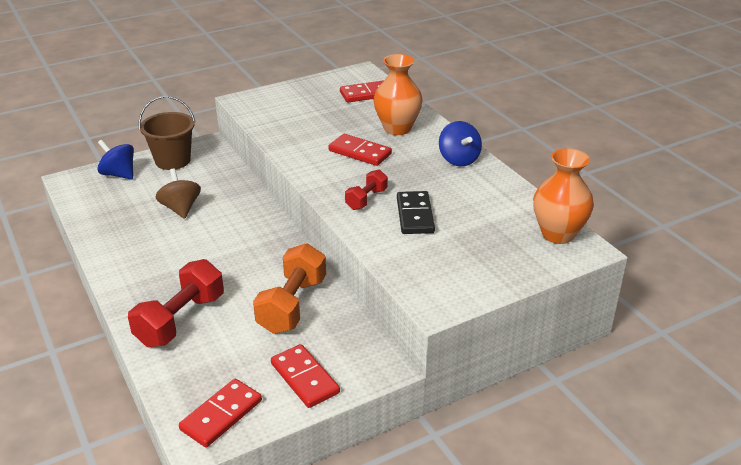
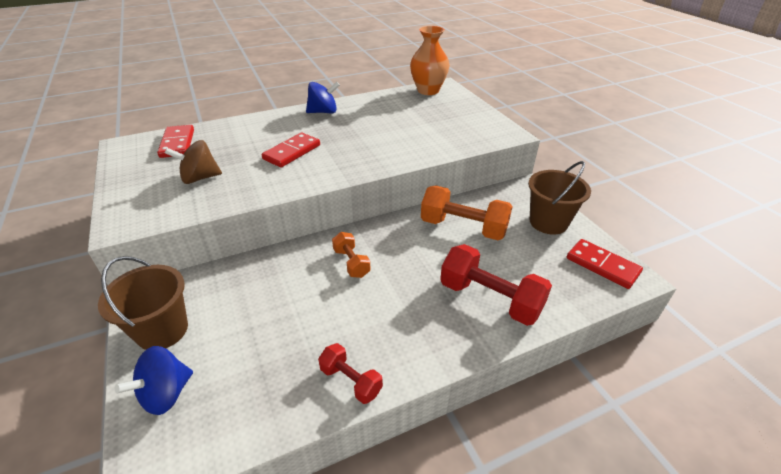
camera: 85 degrees left, 5 degrees up
brown spinning top [155,168,201,219] -> brown spinning top moved to [165,140,222,184]
red domino [271,344,340,408] -> brown bucket [528,161,591,235]
red dumbbell [345,170,388,210] -> red dumbbell moved to [318,343,383,404]
orange vase [374,54,423,135] -> none
black domino [397,191,435,234] -> none
none -> orange dumbbell [332,232,371,278]

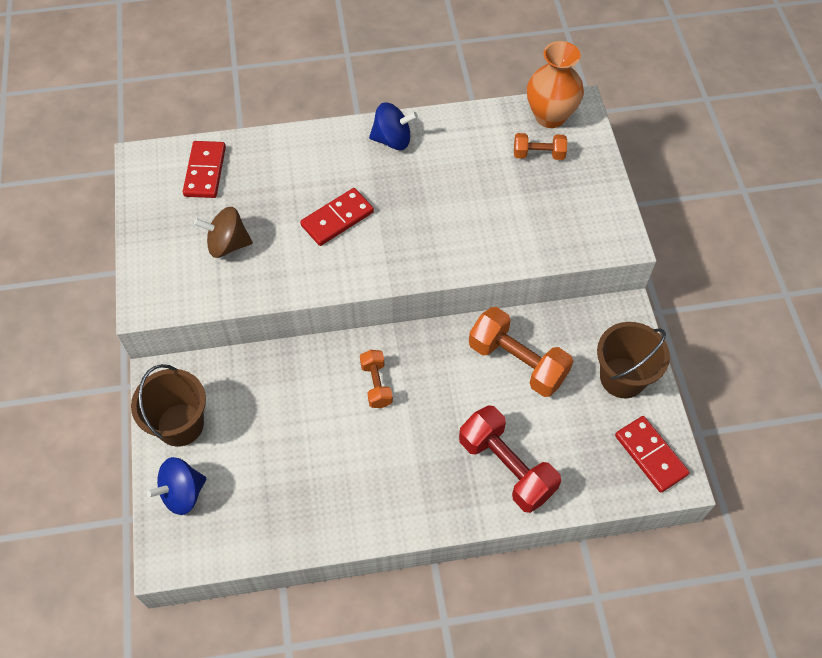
camera: 15 degrees right, 20 degrees up
red dumbbell [318,343,383,404] -> none
none -> orange dumbbell [514,133,567,160]

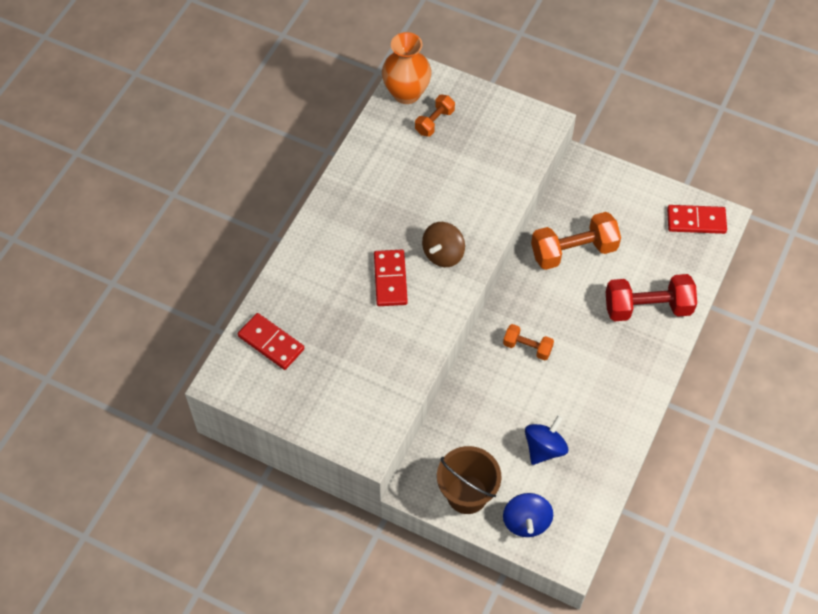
camera: 55 degrees left, 0 degrees up
brown spinning top [194,207,253,258] -> brown spinning top moved to [422,222,465,267]
blue spinning top [369,102,418,150] -> blue spinning top moved to [525,415,568,465]
brown bucket [597,322,670,398] -> none

